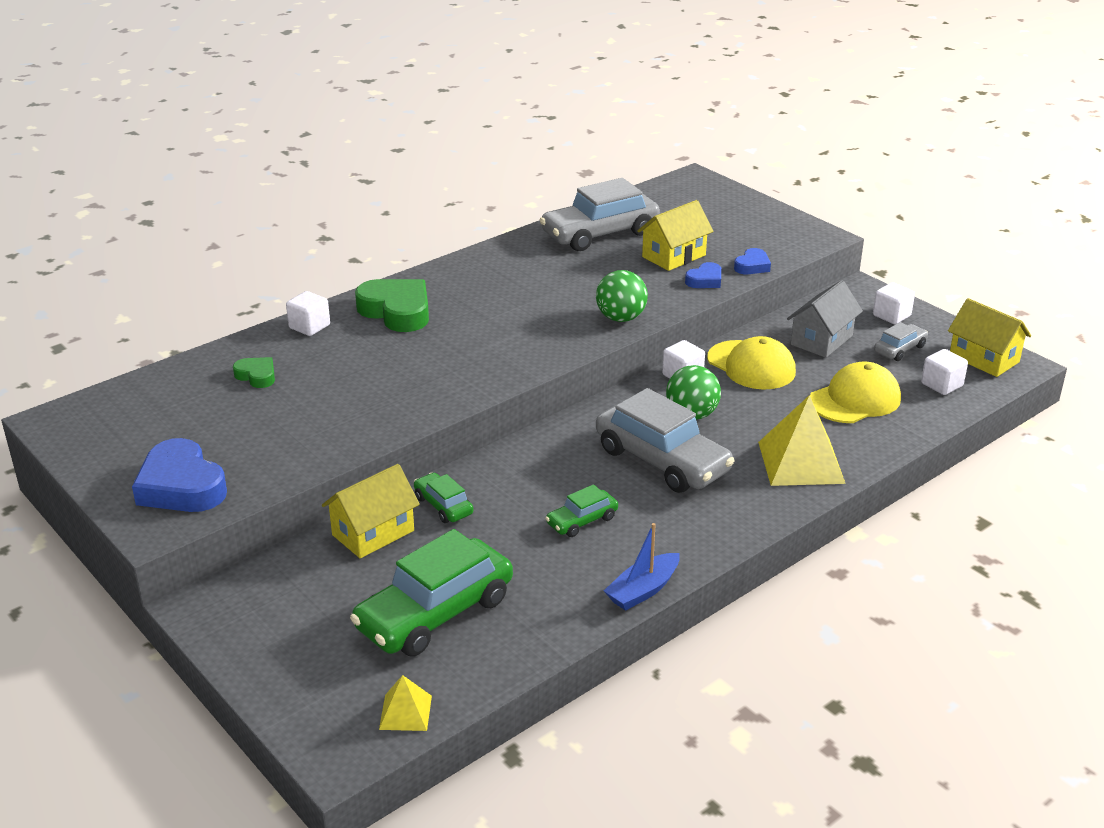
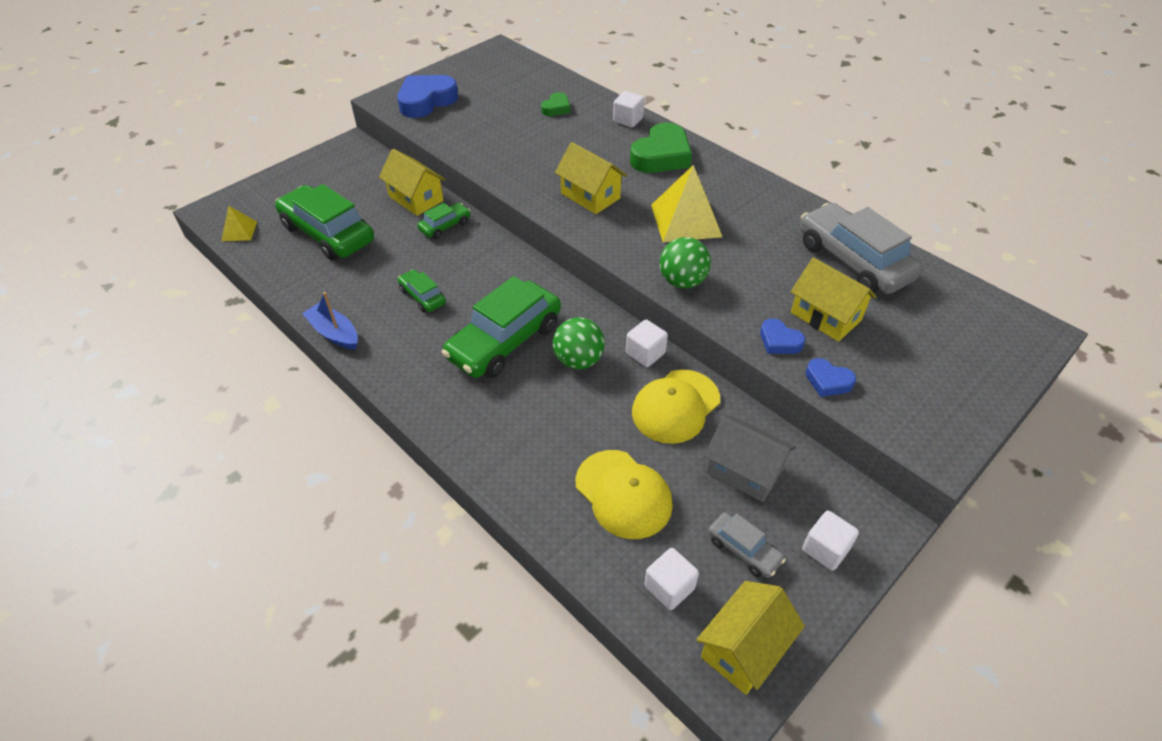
camera: 85 degrees right, 15 degrees up
grey car [596,388,735,493] -> green car [442,276,561,378]
yellow pyramid [758,395,846,486] -> yellow pyramid moved to [651,165,722,242]
none -> yellow house [555,142,627,214]

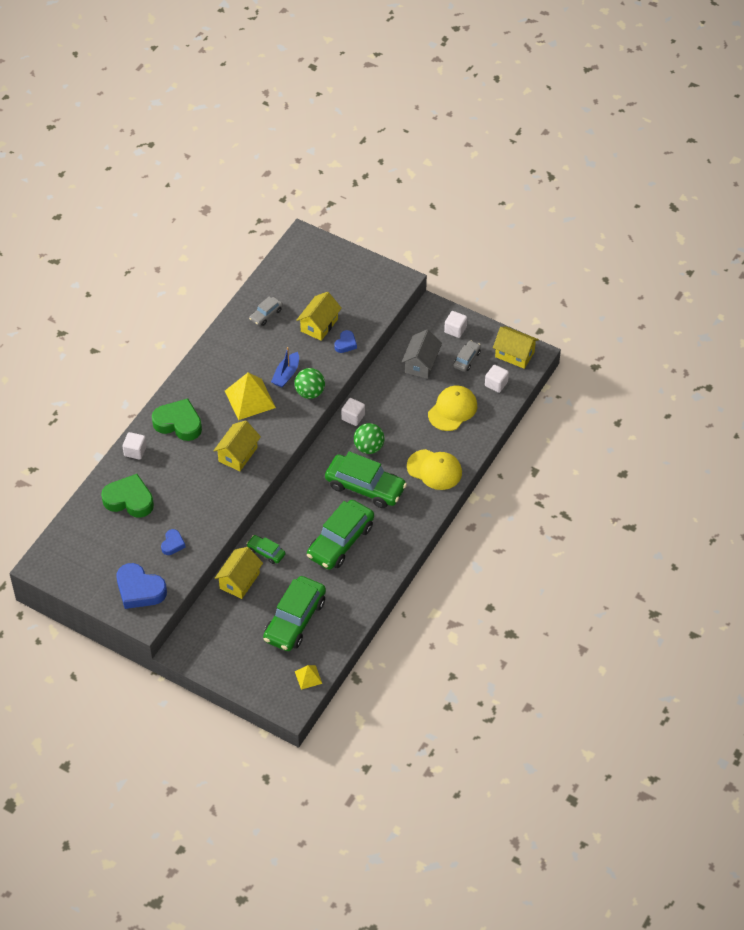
camera: 105 degrees left, 5 degrees up
blue boat [302,292,358,350] -> blue boat moved to [271,347,299,388]
green car [398,269,446,313] -> green car [307,500,374,570], size x2.07
green heart [541,92,570,116] -> green heart [101,474,154,518], size x1.93
yellow cap [632,370,720,444] -> yellow cap moved to [407,449,462,490]
grey car [800,203,922,294] -> grey car [249,297,283,326], size x0.48
blue heart [806,358,856,397] -> blue heart moved to [161,529,186,555]

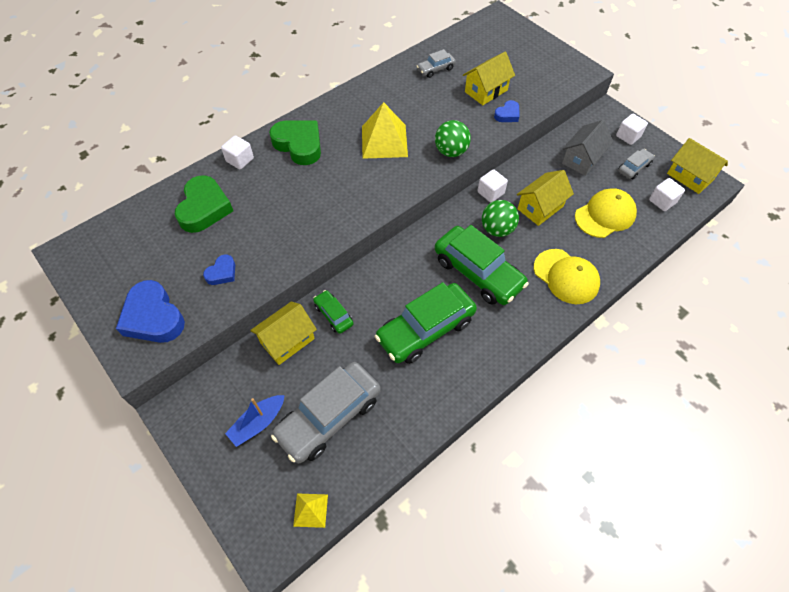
camera: 20 degrees right, 5 degrees up
green heart [101,474,154,518] -> green heart turned 60 degrees clockwise [175,175,233,233]
yellow house [213,420,261,471] -> yellow house moved to [517,170,574,226]
green car [263,576,326,651] -> grey car [271,362,381,463]
blue boat [271,347,299,388] -> blue boat moved to [225,395,285,447]

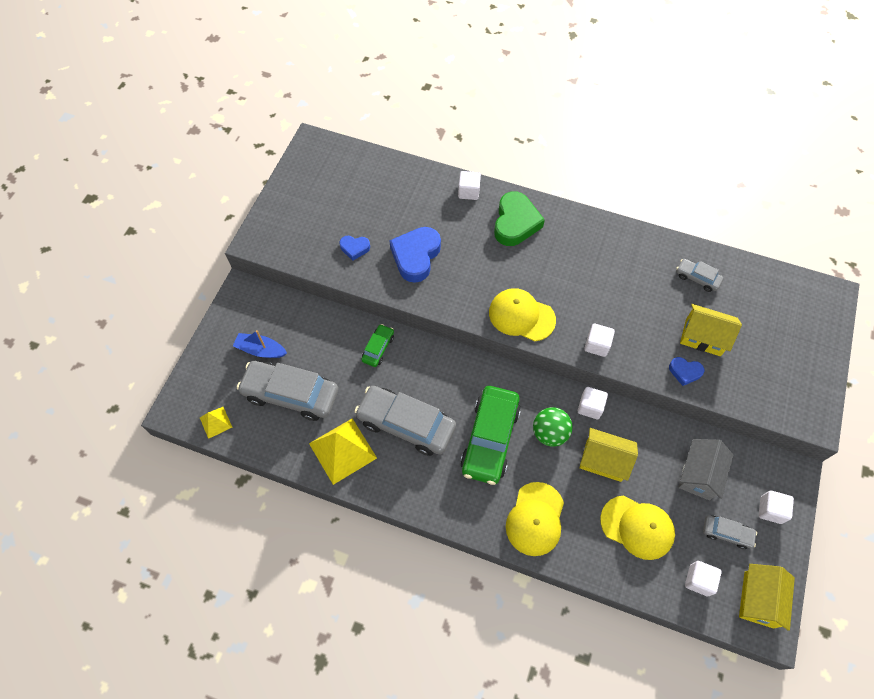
camera: 60 degrees right, 5 degrees up
blue heart [116,280,185,343] -> blue heart moved to [389,227,441,283]
green heart [175,175,233,233] -> none
yellow house [250,302,317,365] -> none
yellow pyramid [362,102,408,159] -> yellow pyramid moved to [309,418,377,485]
green car [375,282,477,364] -> grey car [354,386,456,456]
green ball [435,120,471,157] -> white cube [584,324,615,357]
grey house [562,120,614,176] -> grey house turned 75 degrees counterclockwise [678,439,733,500]
none -> yellow cap [489,288,556,341]

